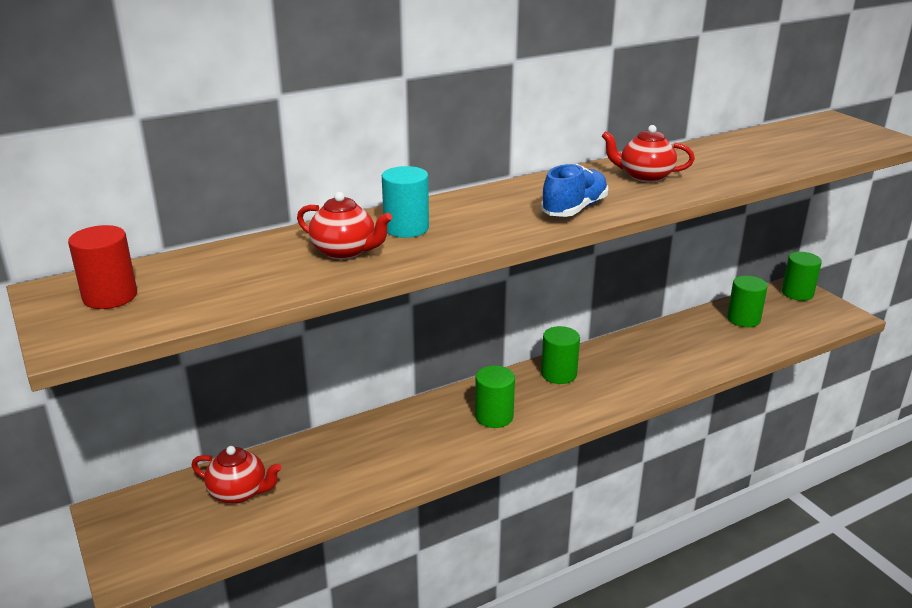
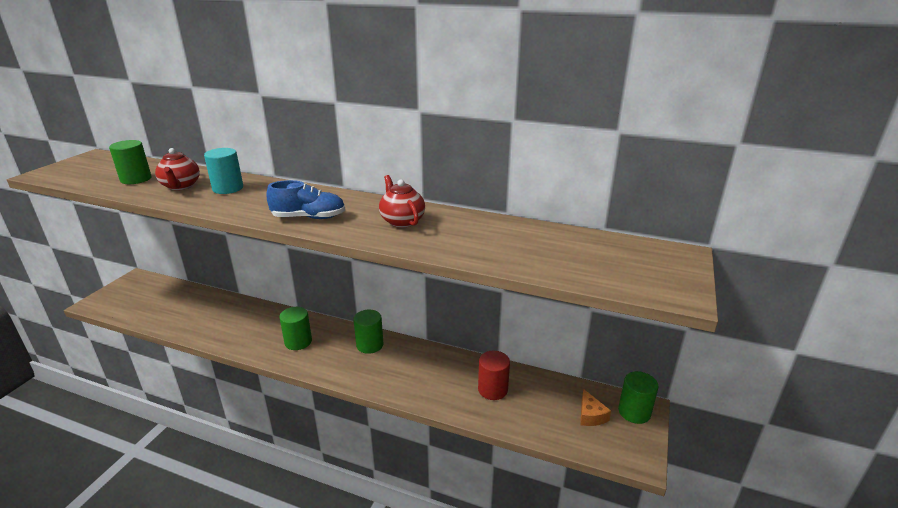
camera: 50 degrees right, 0 degrees up
red cylinder [68,225,137,309] -> red cylinder moved to [478,351,510,400]
red teapot [192,446,281,504] -> none
green cylinder [727,276,768,327] -> green cylinder moved to [109,140,152,184]
none -> orange cheese [580,389,611,426]

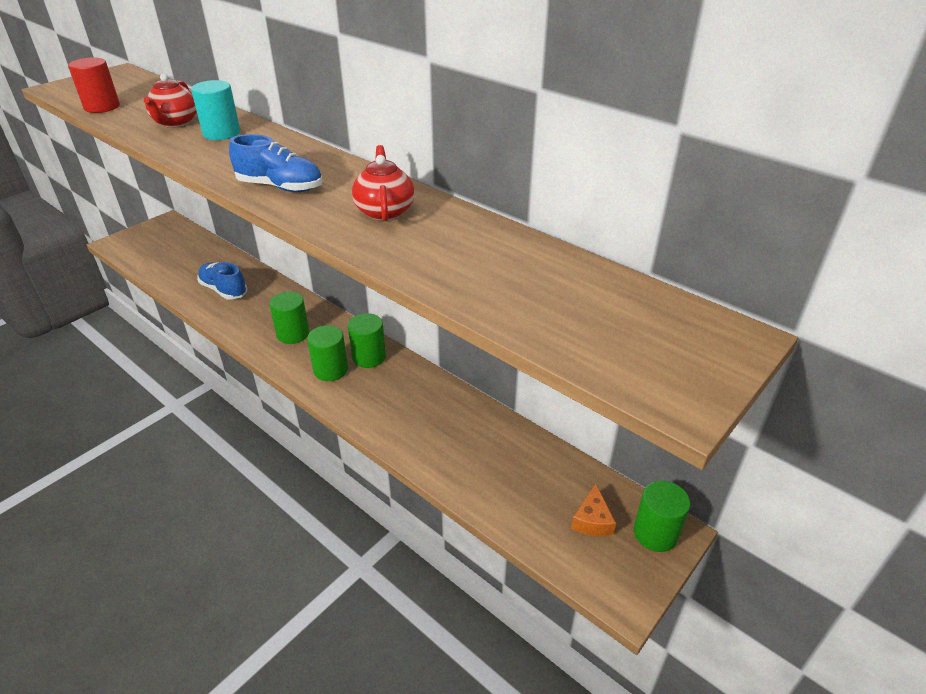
camera: 20 degrees right, 10 degrees up
green cylinder [109,140,152,184] -> green cylinder moved to [307,325,348,381]
red cylinder [478,351,510,400] -> red cylinder moved to [68,57,120,113]
none -> blue shoe [197,262,247,300]

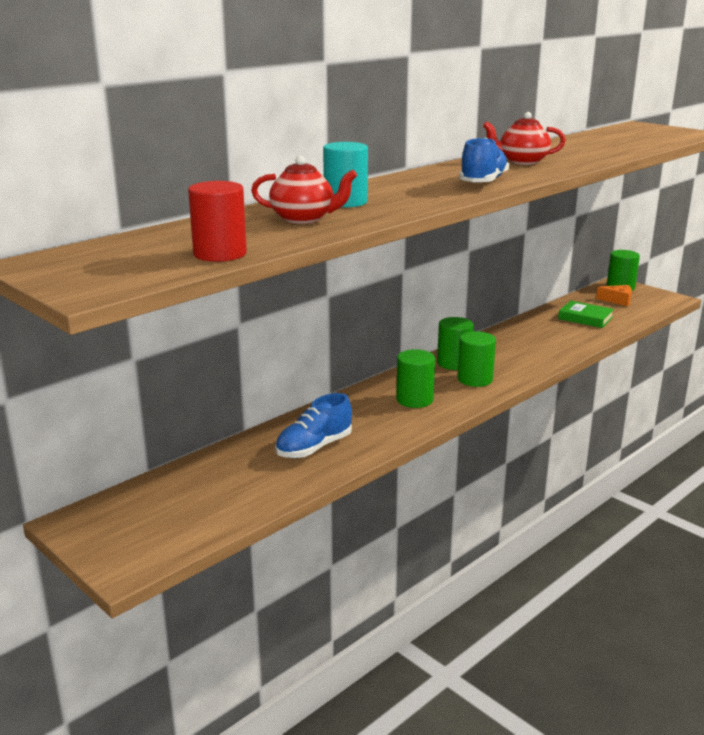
camera: 85 degrees left, 15 degrees down
none -> green book [558,301,614,328]

